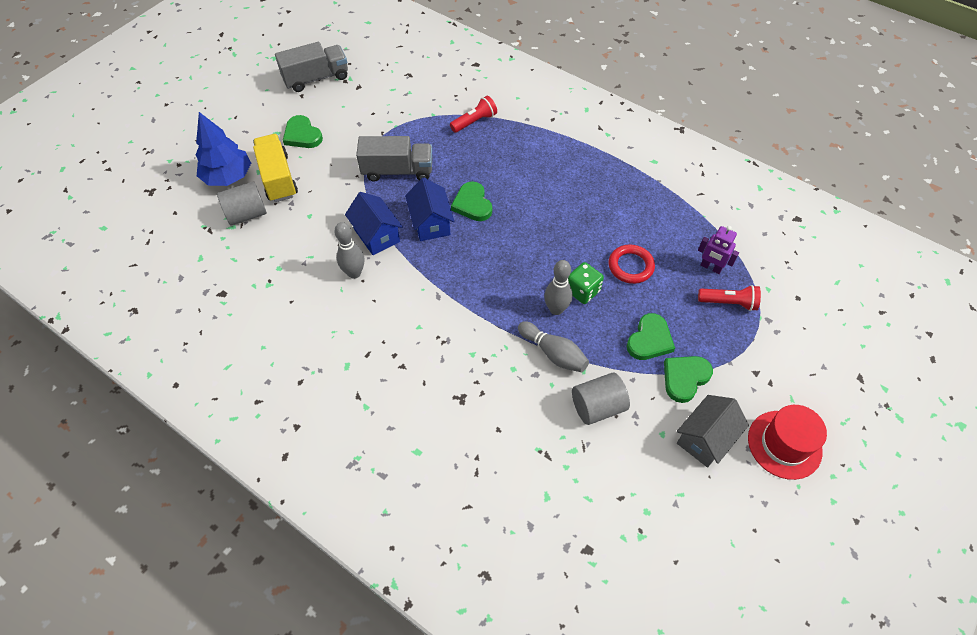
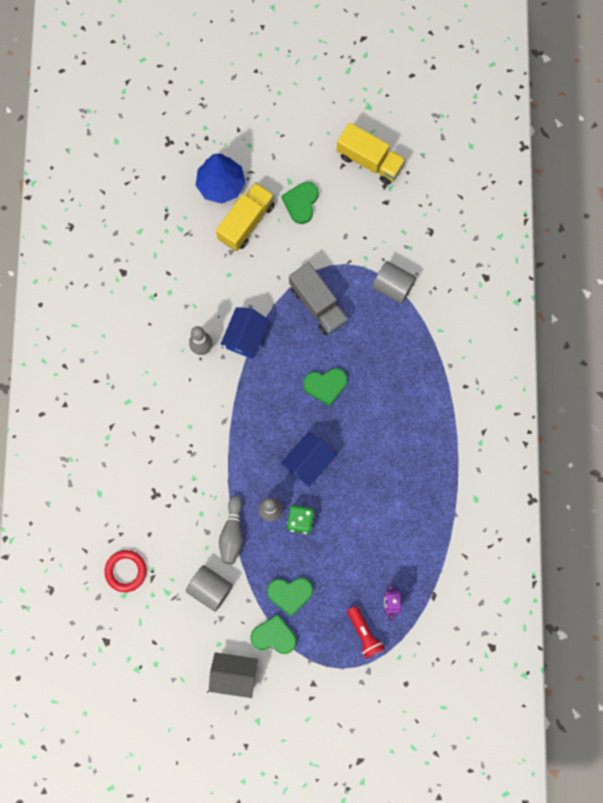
camera: 55 degrees right, 20 degrees up
grey cylinder [217,182,267,226] -> grey cylinder moved to [372,261,416,304]
grey truck [275,42,348,92] -> yellow truck [337,123,406,185]
blue house [405,178,454,241] -> blue house moved to [281,432,336,487]
red flashlight [450,96,497,133] -> none
green heart [451,181,492,221] -> green heart turned 135 degrees counterclockwise [303,368,347,406]
red ring [609,245,655,284] -> red ring moved to [104,550,147,592]
red hat [748,405,827,480] -> none

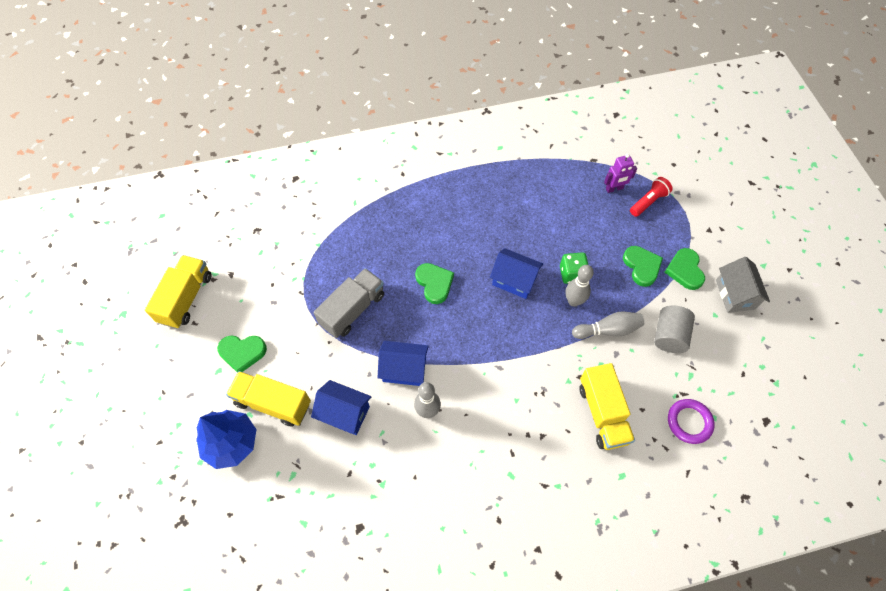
camera: 105 degrees left, 15 degrees down
red ring [104,550,147,592] -> purple ring [668,399,715,444]
grey cylinder [372,261,416,304] -> none
none -> blue house [311,380,372,435]
none -> yellow truck [580,363,635,450]

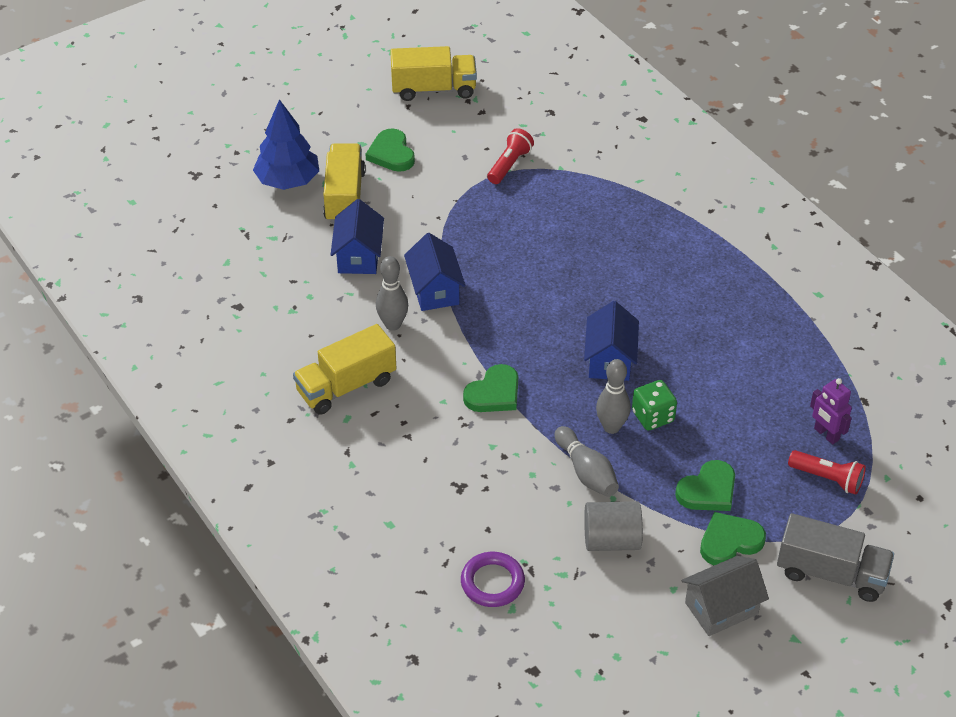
camera: 70 degrees right, 15 degrees down
grey truck [314,268,384,338] -> grey truck moved to [777,513,894,602]
green heart [415,263,454,304] -> green heart moved to [463,364,518,412]
yellow truck [580,363,635,450] -> yellow truck moved to [293,324,397,415]
none -> red flashlight [488,128,534,184]

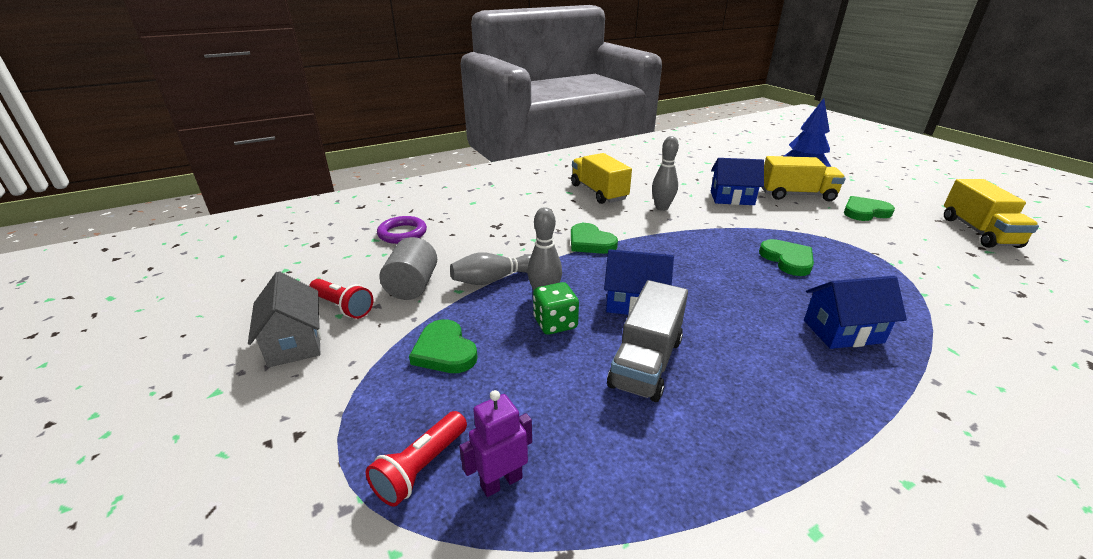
camera: 95 degrees right, 15 degrees down
blue house [404,233,465,311] -> blue house moved to [804,276,907,349]
red flashlight [488,128,534,184] -> red flashlight moved to [309,279,373,319]
green heart [700,512,766,565] -> green heart moved to [759,239,814,276]
grey truck [777,513,894,602] -> grey truck moved to [607,280,688,402]

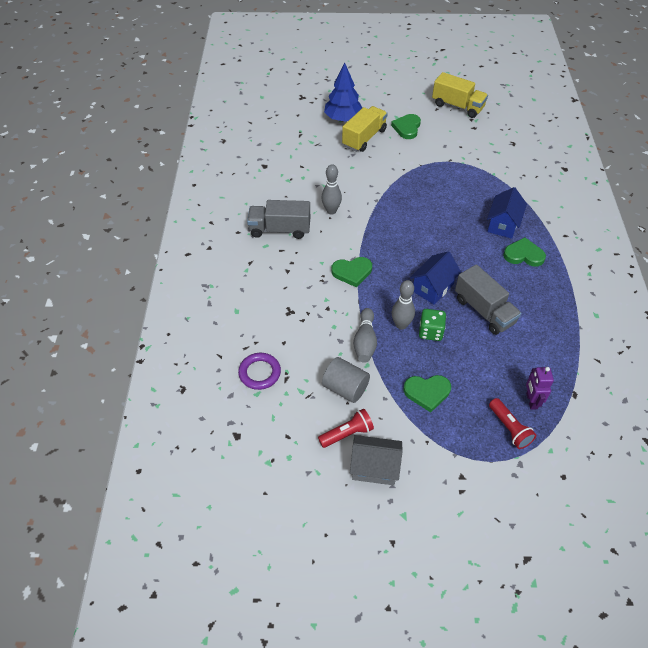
camera: 60 degrees left, 20 degrees up
yellow truck [571,153,632,204] -> grey truck [247,200,310,239]
blue house [711,158,764,205] -> none
green heart [759,239,814,276] -> green heart moved to [503,238,546,267]

